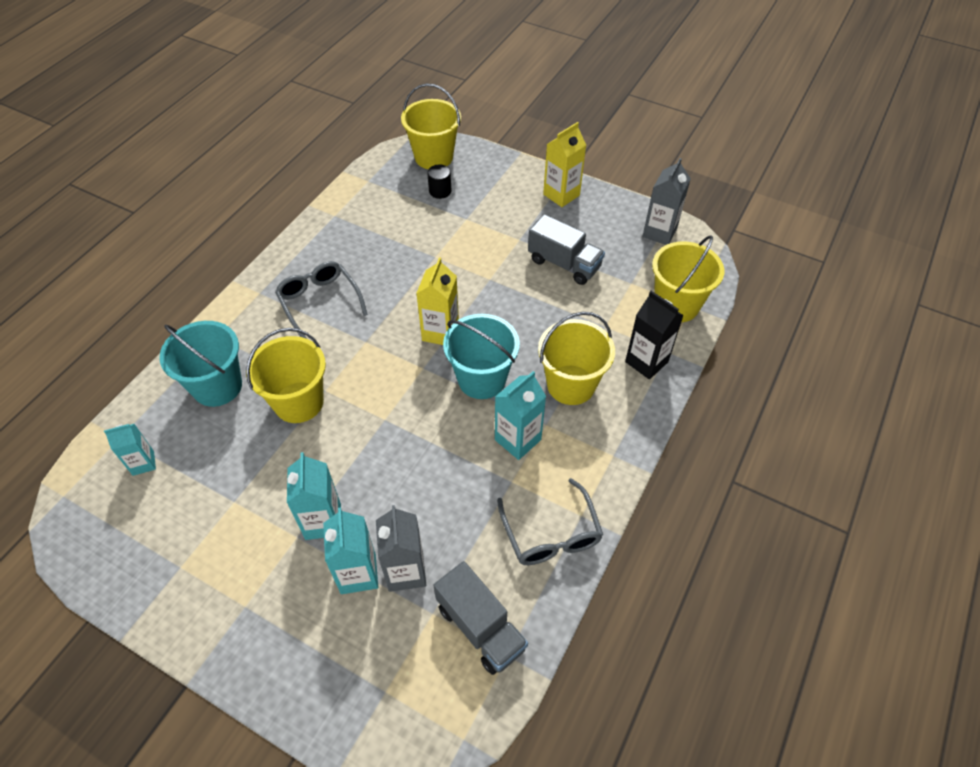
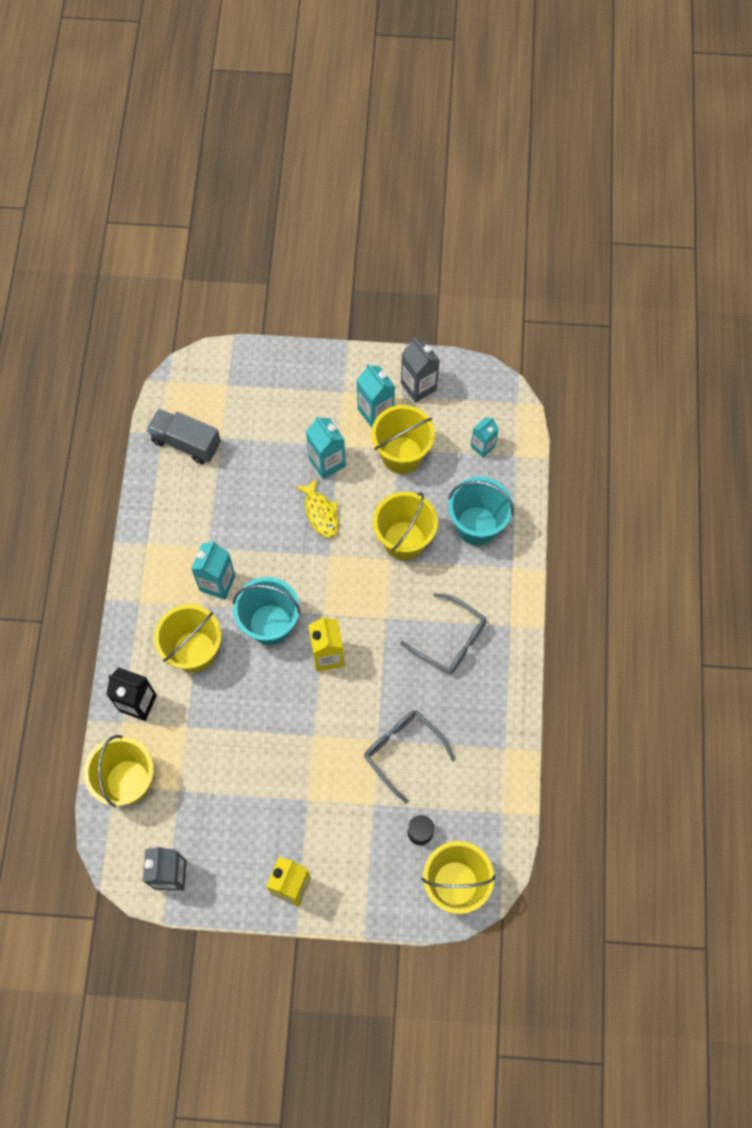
camera: 155 degrees right, 15 degrees up
turquoise carton [323,508,378,594] -> turquoise carton moved to [357,363,395,428]
grey carton [376,505,426,592] -> grey carton moved to [401,337,440,403]
grey glasses [497,478,603,565] -> grey glasses moved to [364,710,455,803]
grey truck [528,214,605,285] -> none
none -> yellow fish [295,478,338,538]
none -> yellow bucket [371,405,435,474]

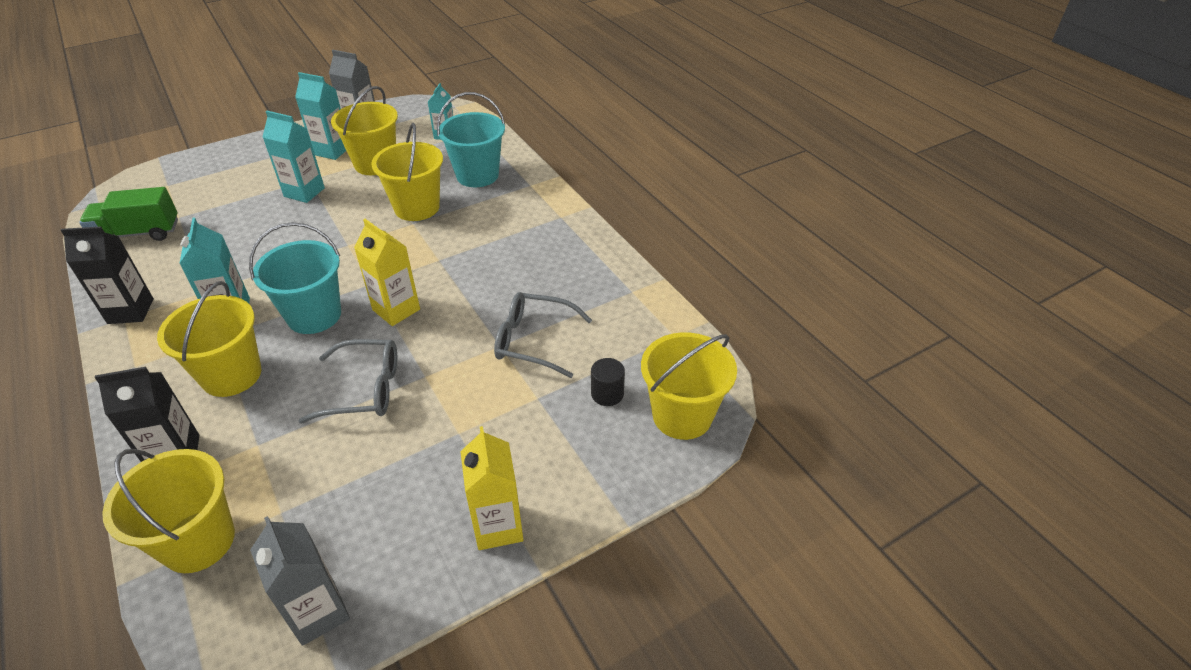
camera: 35 degrees left, 25 degrees down
grey truck [147,409,221,464] -> green truck [79,187,178,241]
yellow fish [295,478,338,538] -> none
grey glasses [400,593,487,674] -> grey glasses moved to [298,339,397,424]
none -> black carton [61,227,154,324]

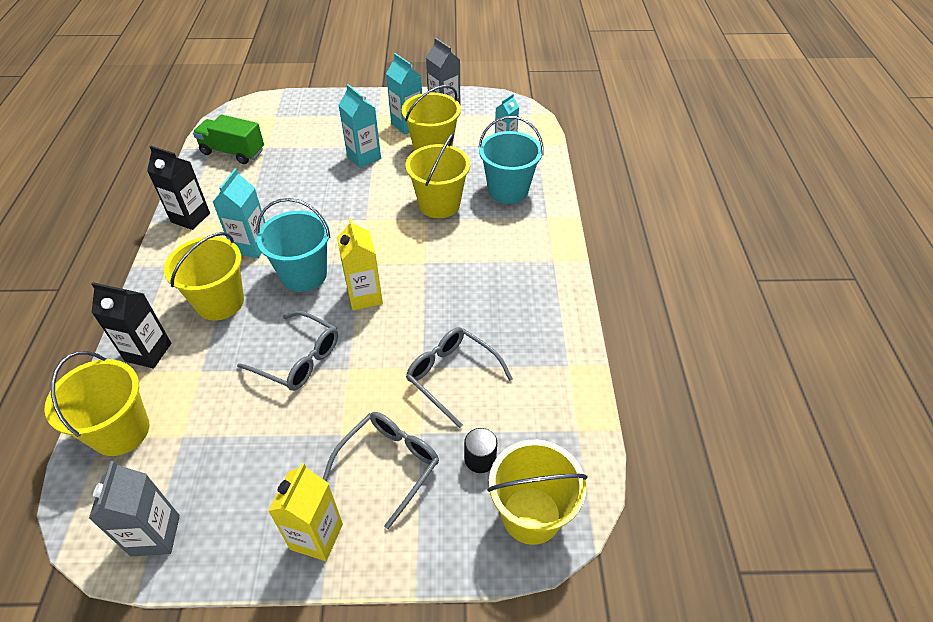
camera: 30 degrees right, 5 degrees up
none -> grey glasses [323,412,439,529]

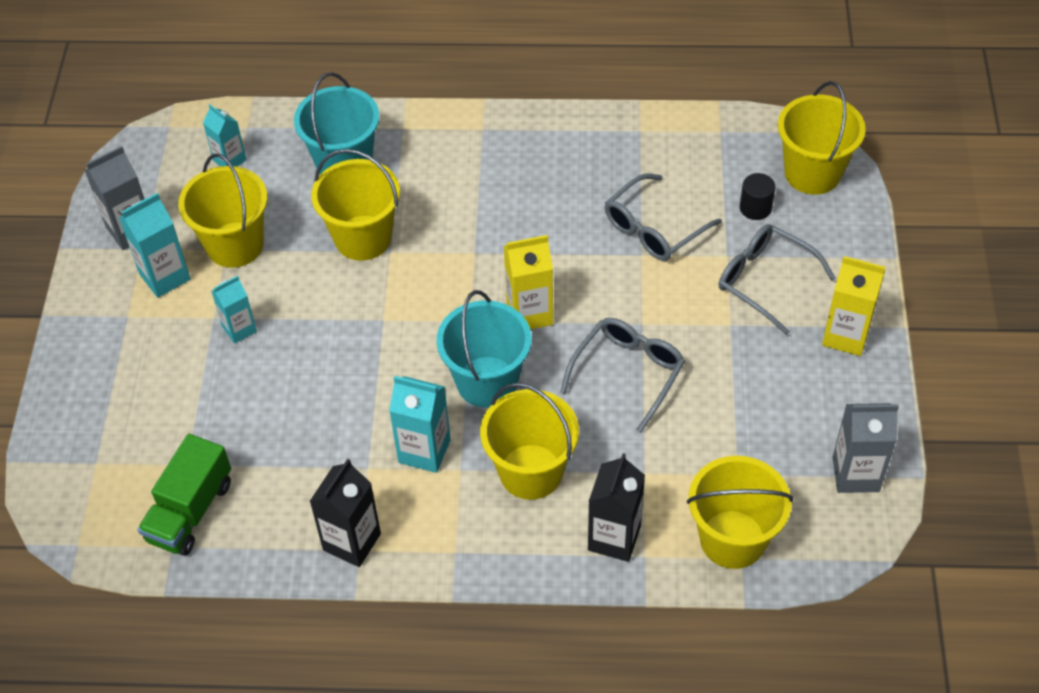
camera: 85 degrees left, 5 degrees up
turquoise carton [339,84,381,168] -> turquoise carton [211,275,257,344], size x0.66

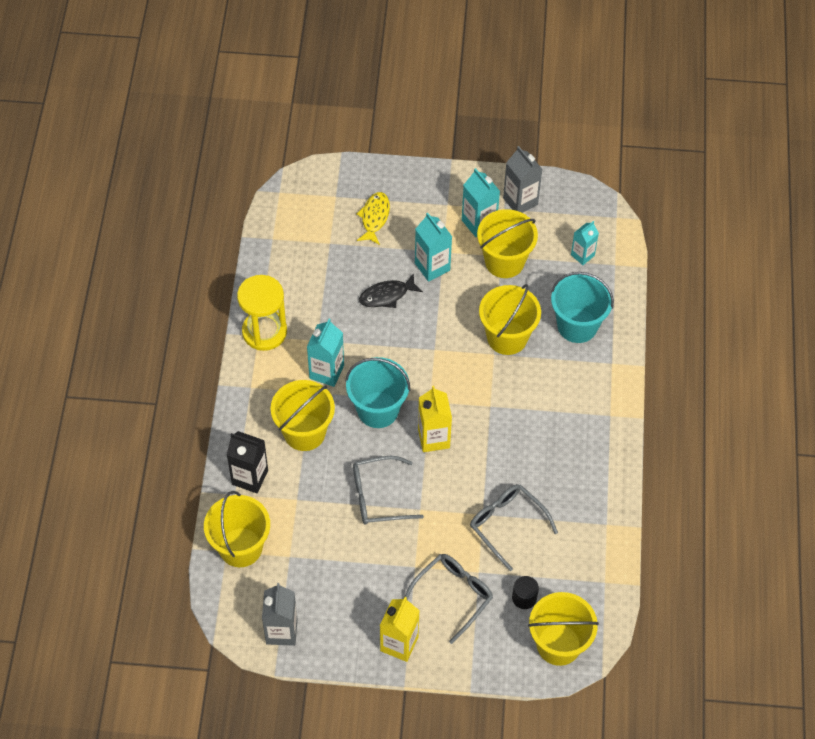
camera: 90 degrees right, 5 degrees up
green truck [138,434,231,556] -> none
turquoise carton [211,275,257,344] -> turquoise carton [415,212,452,282], size x1.51
black carton [310,458,381,567] -> yellow hourglass [237,275,287,351]
grey glasses [560,318,685,433] -> grey glasses turned 135 degrees clockwise [353,456,424,525]
none -> yellow fish [356,192,390,245]
none -> black fish [359,273,423,308]

